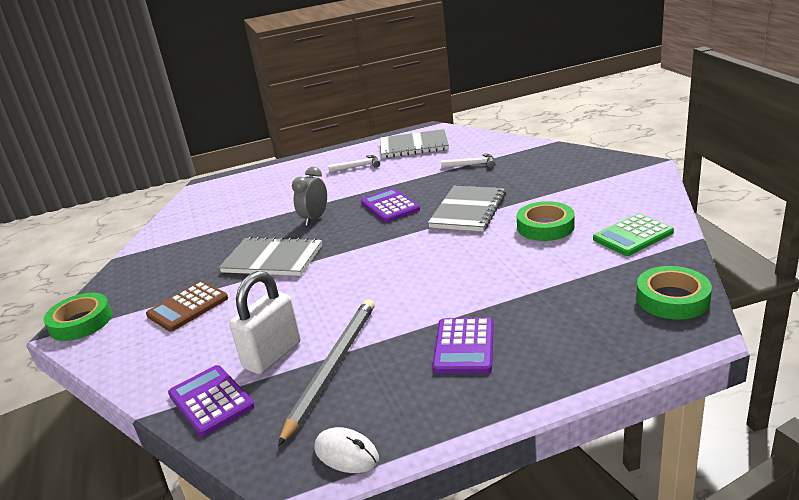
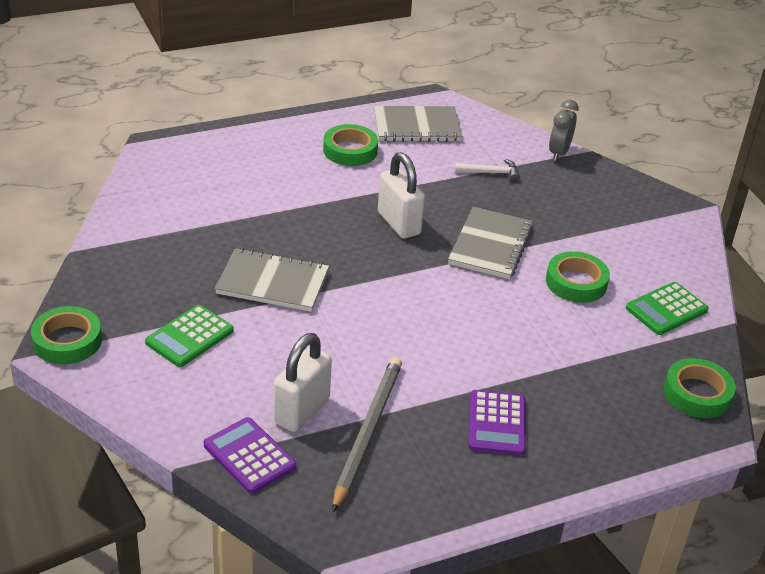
camera: 10 degrees left, 10 degrees up
brown calculator [146,281,228,332] -> green calculator [145,305,234,367]
grey clock [292,167,327,226] -> grey clock moved to [549,99,579,161]
white mouse [315,427,379,473] -> none
white hammer [328,155,380,173] -> green tape [323,124,378,166]
purple calculator [361,188,420,222] -> white padlock [378,152,425,239]

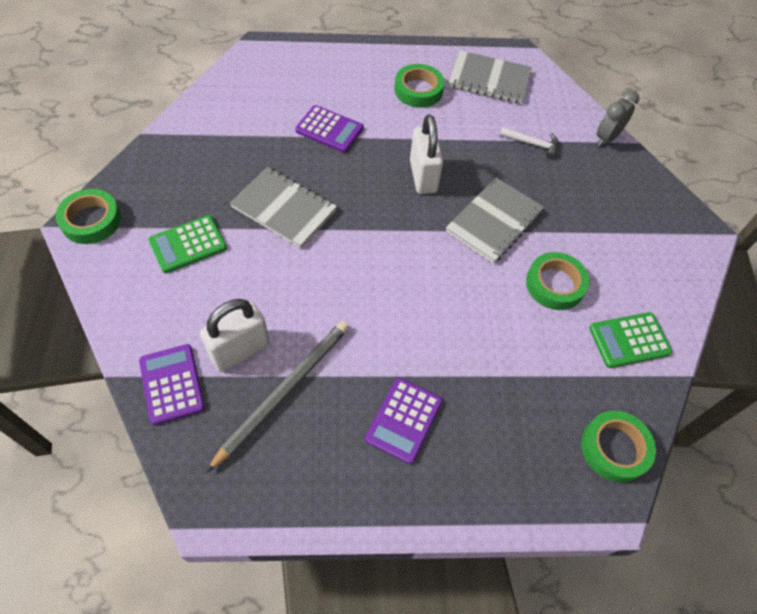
camera: 20 degrees right, 20 degrees up
none -> purple calculator [295,105,364,153]

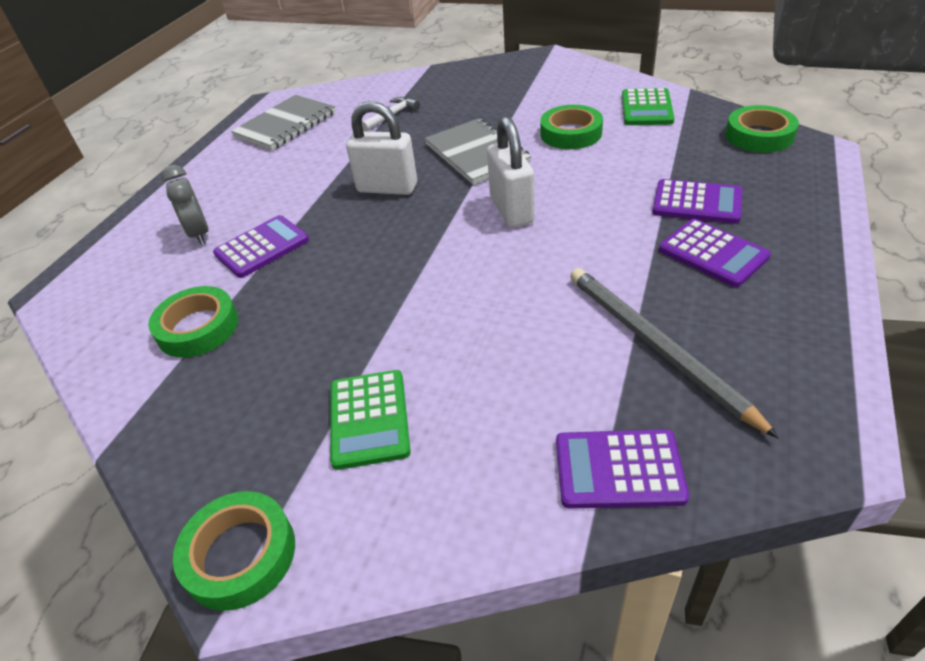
camera: 60 degrees left, 15 degrees down
white padlock [200,299,270,372] -> white padlock moved to [487,116,535,227]
grey notebook [230,167,337,248] -> none
green tape [395,64,444,108] -> green tape moved to [148,286,238,358]
grey clock [596,90,639,146] -> grey clock moved to [162,165,208,245]
none -> purple calculator [652,179,742,224]

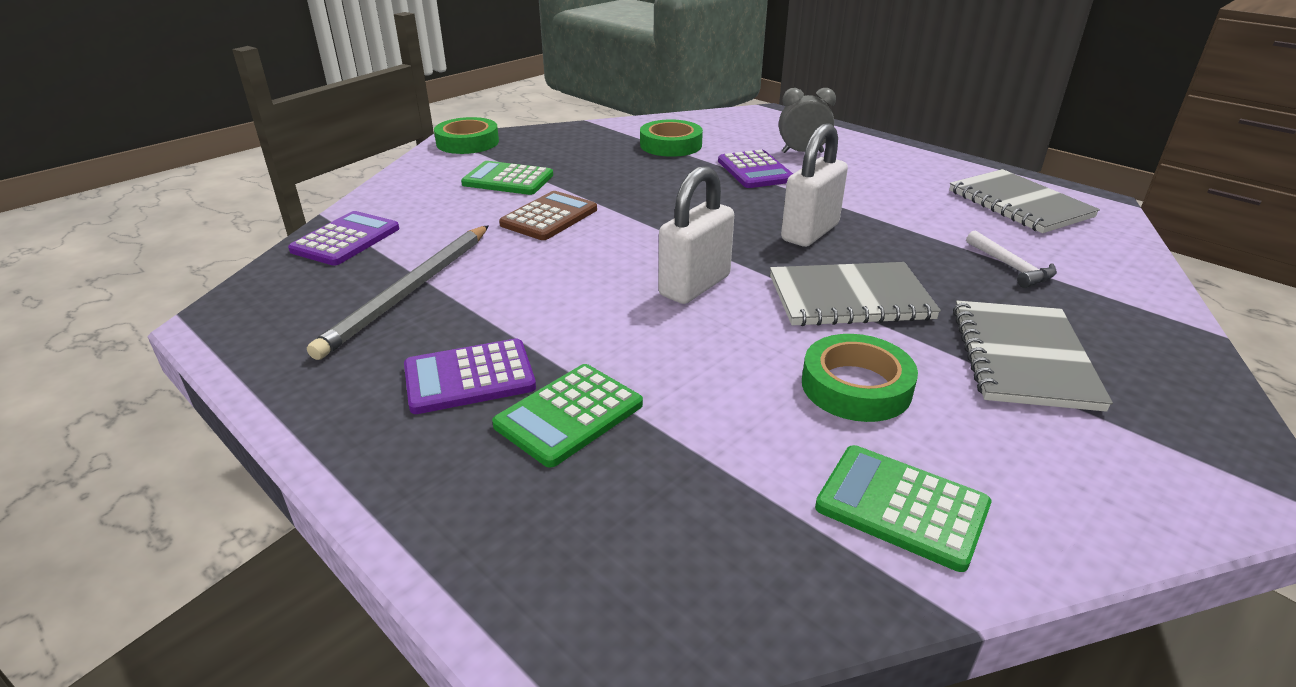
camera: 110 degrees right, 10 degrees down
white padlock [487,116,535,227] -> white padlock turned 60 degrees counterclockwise [658,166,734,304]
grey pencil [570,268,779,439] -> grey pencil turned 120 degrees clockwise [307,225,489,360]
purple calculator [652,179,742,224] -> green calculator [492,364,643,468]
green tape [725,105,799,153] -> none
none -> brown calculator [499,191,597,240]
none -> grey notebook [953,301,1113,412]

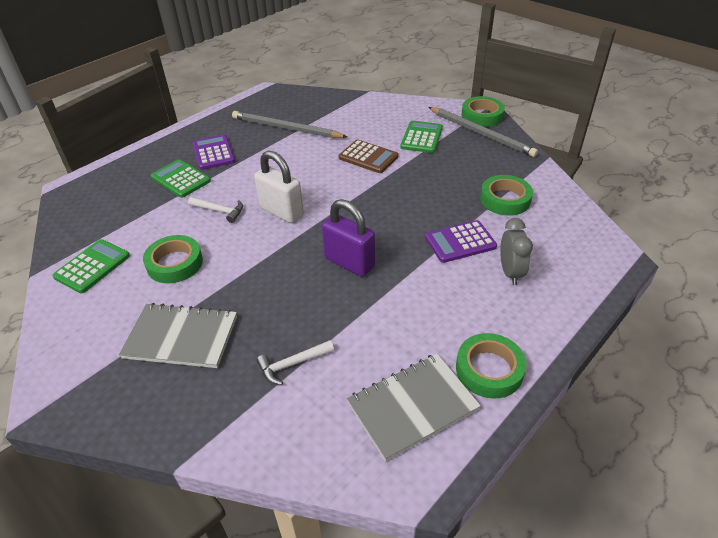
camera: 90 degrees right, 10 degrees up
purple calculator [288,211,399,266] -> none
grey notebook [770,262,941,326] -> none
white padlock [781,123,848,247] -> purple padlock [322,199,375,277]
none -> white hammer [188,197,243,223]
none -> grey pencil [428,107,538,157]
none -> green tape [456,333,527,399]

